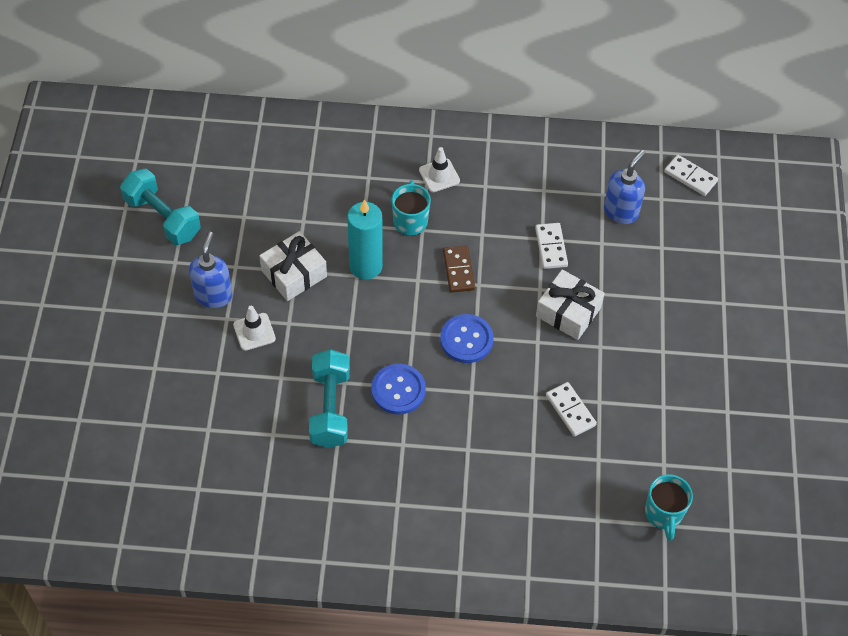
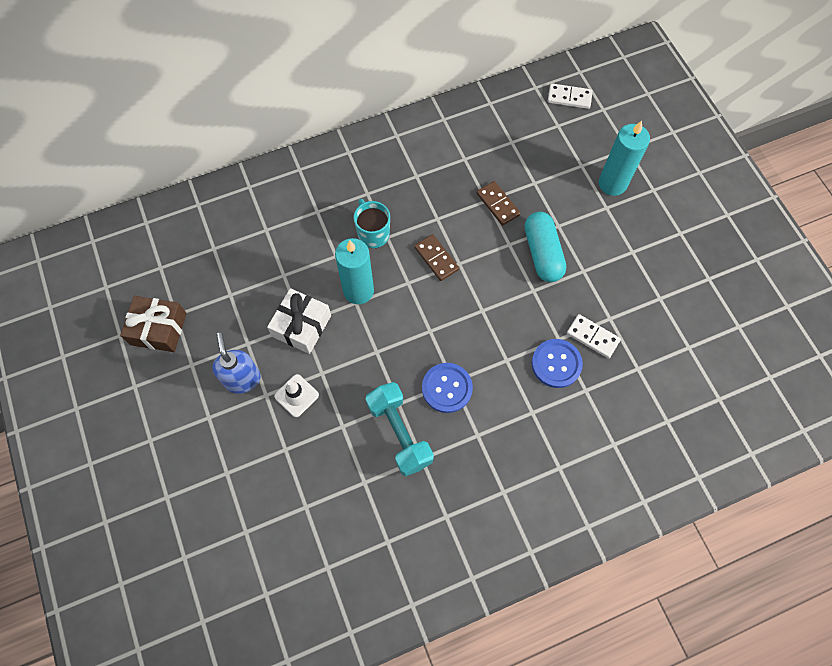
camera: 25 degrees left, 10 degrees up
turquoise dumbbell [120,169,201,245] -> brown gift [120,296,187,352]
white traffic cone [419,147,460,192] -> none
blue button [440,314,494,363] -> blue button moved to [532,339,583,388]
white domino [535,223,568,269] -> brown domino [477,181,521,226]
white gift [536,270,605,340] -> turquoise capsule [525,212,566,282]
blue soap dispenser [604,150,645,224] -> none
turquoise mug [645,474,693,541] -> none
none -> turquoise candle [599,121,650,196]

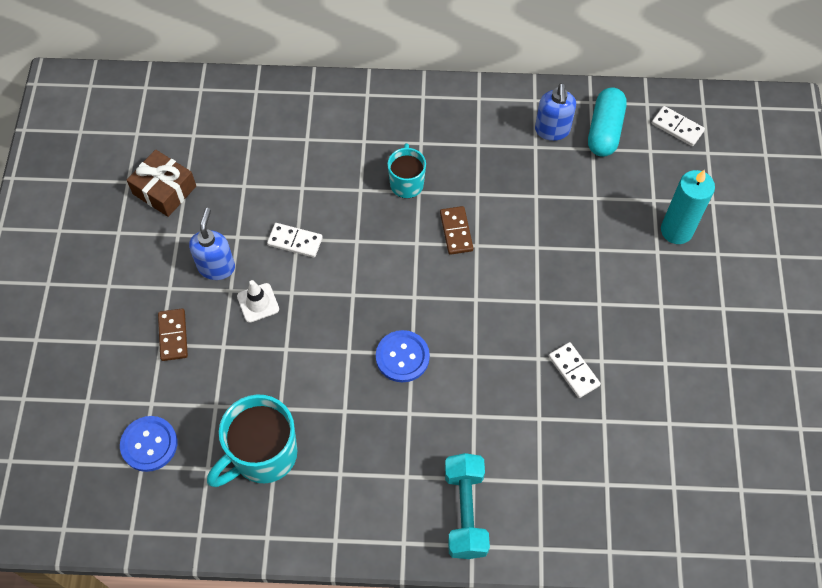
camera: 25 degrees right, 5 degrees down
white gift [267,288,331,354] -> white domino [267,223,323,258]
turquoise candle [335,238,374,304] -> none
turquoise dumbbell [366,382,434,476] -> turquoise dumbbell moved to [445,453,490,559]
brown domino [477,181,521,226] -> brown domino moved to [158,309,188,361]
turquoise capsule [525,212,566,282] -> turquoise capsule moved to [588,87,627,157]
blue button [532,339,583,388] -> blue button moved to [120,416,177,472]
none -> turquoise mug [207,394,298,487]
none -> blue soap dispenser [535,83,576,141]

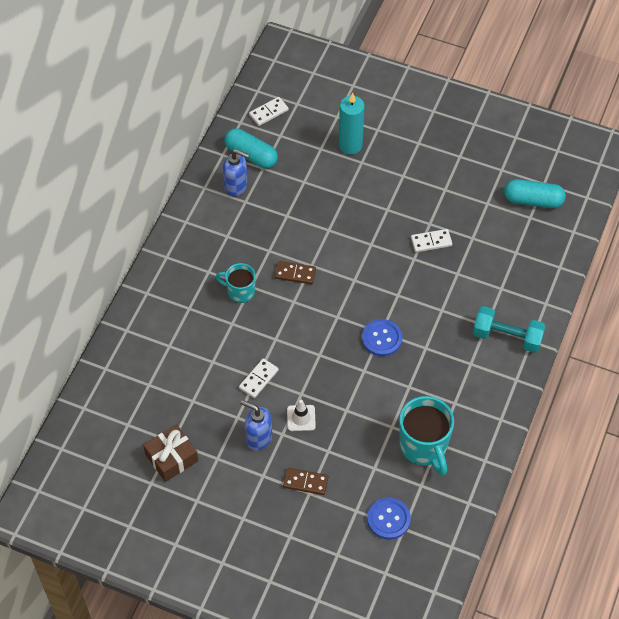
camera: 70 degrees left, 5 degrees down
none -> turquoise capsule [504,179,566,208]

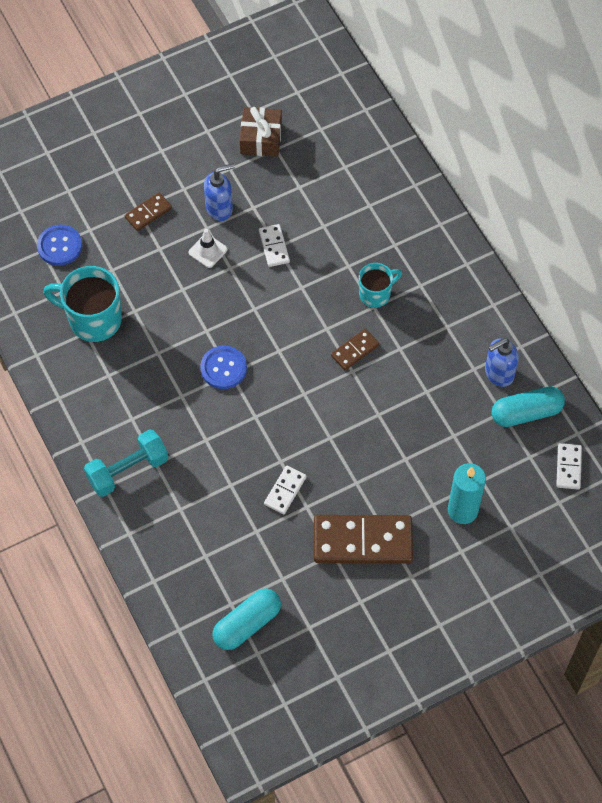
camera: 130 degrees right, 5 degrees up
none -> brown domino [314,515,413,564]

